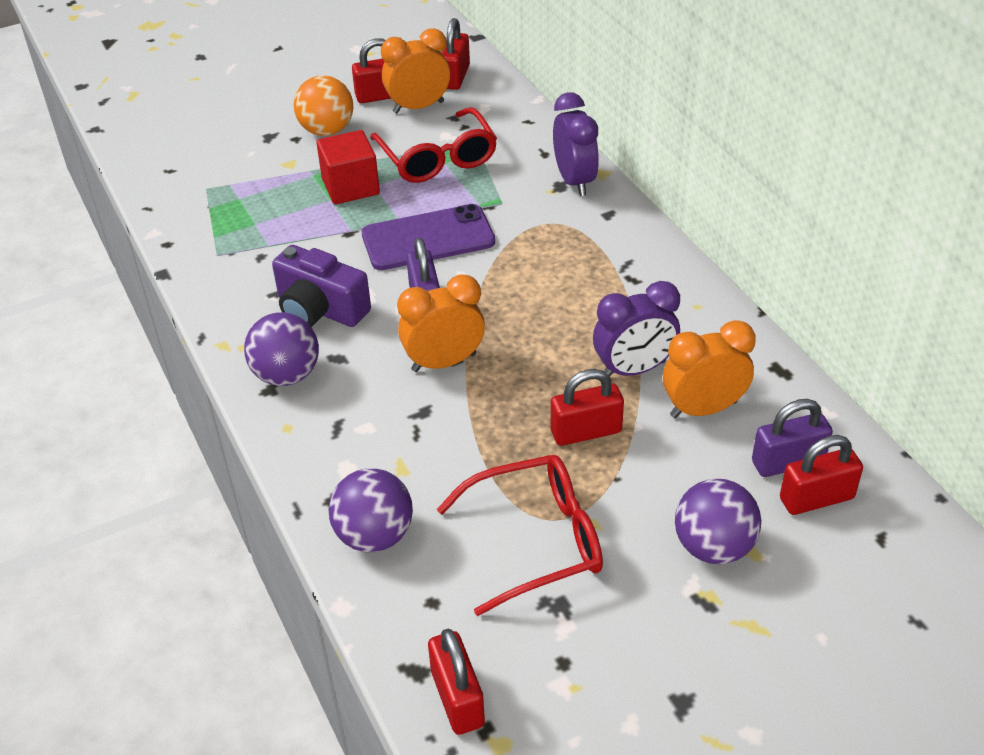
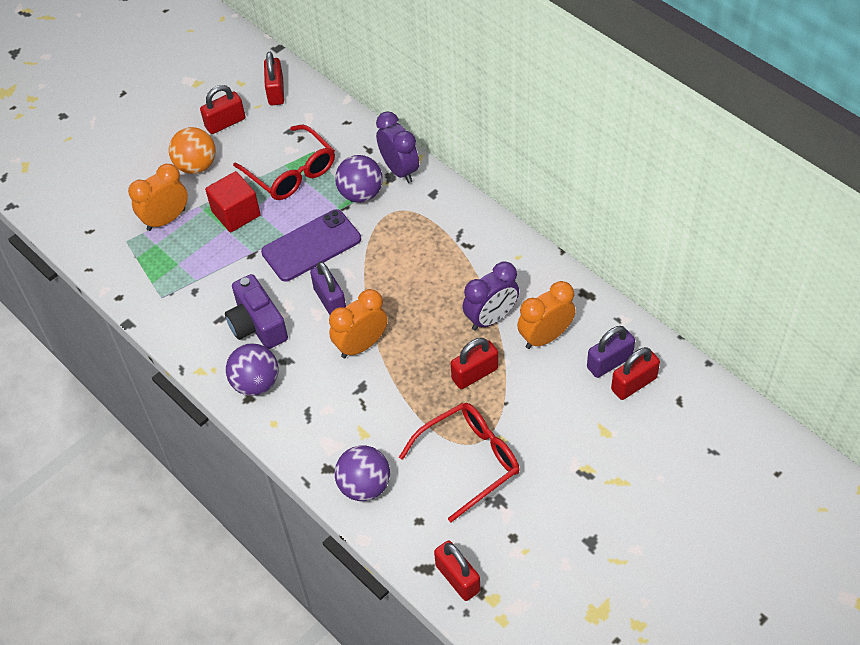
camera: 15 degrees left, 10 degrees up
purple camera [272,245,371,327] -> purple camera turned 45 degrees clockwise [225,274,288,349]
orange clock [381,28,450,113] -> orange clock moved to [128,164,188,231]
purple ball [675,478,761,564] -> purple ball moved to [335,155,383,203]

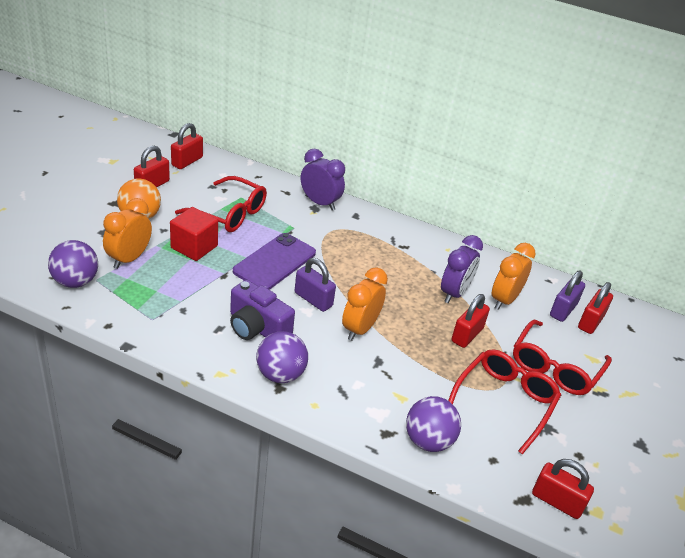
camera: 30 degrees left, 15 degrees down
red padlock [264,52,284,105] -> red padlock turned 60 degrees clockwise [171,123,203,169]
purple ball [335,155,383,203] -> purple ball moved to [48,240,98,288]
none -> red glasses [513,320,612,395]

